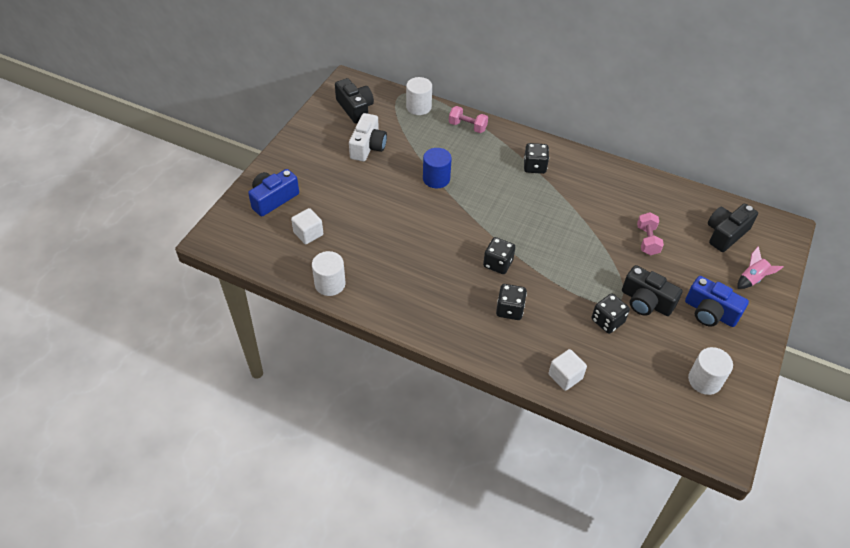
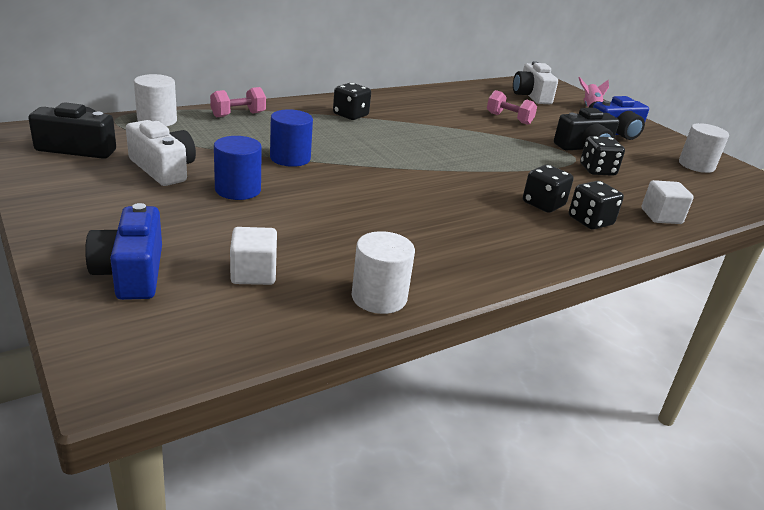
camera: 60 degrees left, 20 degrees down
black dice [483,237,515,274] -> black dice moved to [569,181,624,230]
black camera [708,204,758,252] -> white camera [513,61,558,104]
none -> blue cylinder [214,136,262,200]

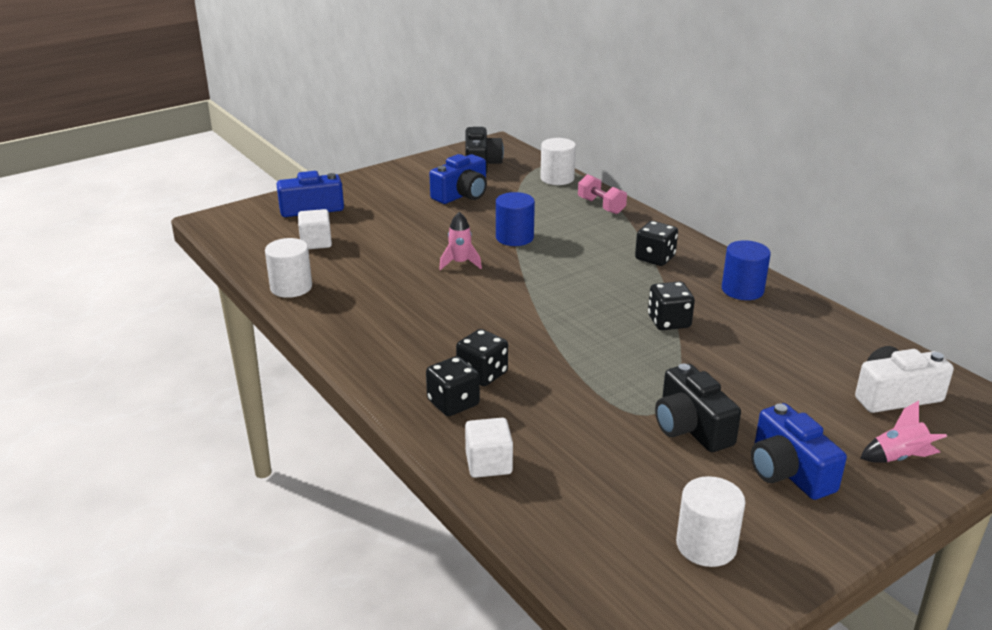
camera: 90 degrees right, 0 degrees up
white camera [126,120,196,186] -> blue camera [429,154,487,204]
blue cylinder [214,136,262,200] -> blue cylinder moved to [722,240,771,300]
pink dumbbell [487,90,537,125] -> none
black dice [580,136,625,176] -> black dice moved to [648,281,695,330]
none -> pink rocket [439,212,482,270]

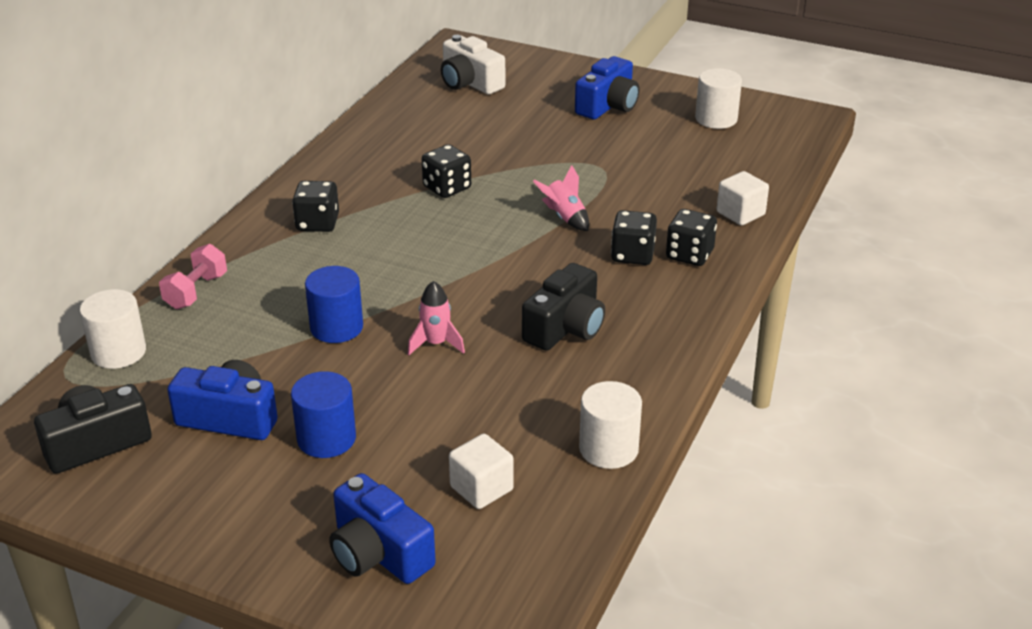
camera: 120 degrees left, 5 degrees up
black camera [655,364,741,452] -> black camera moved to [522,263,605,351]
blue cylinder [722,240,771,300] -> blue cylinder moved to [291,371,356,458]
pink rocket [860,401,947,462] -> pink rocket moved to [533,165,589,231]

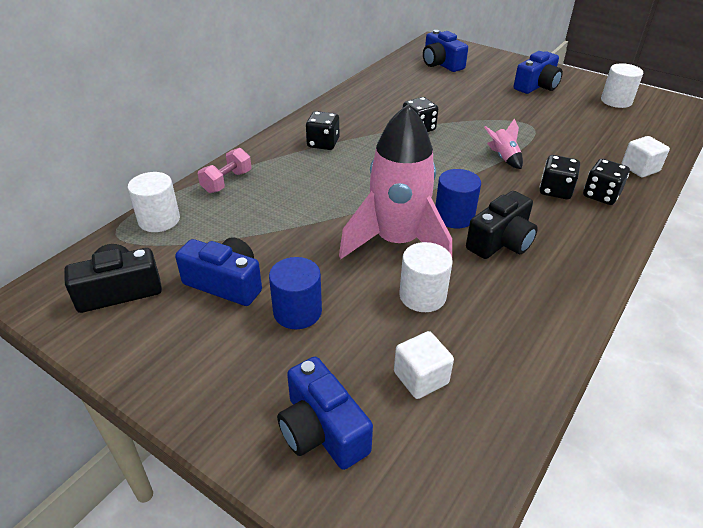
camera: 10 degrees right, 5 degrees up
blue cylinder [305,266,363,343] -> blue cylinder moved to [435,169,481,228]
pink rocket [408,281,465,355] -> pink rocket [339,105,452,259], size x2.44
white camera [441,35,505,94] -> blue camera [423,30,468,72]
white cylinder [579,381,642,469] -> white cylinder moved to [399,242,453,312]

